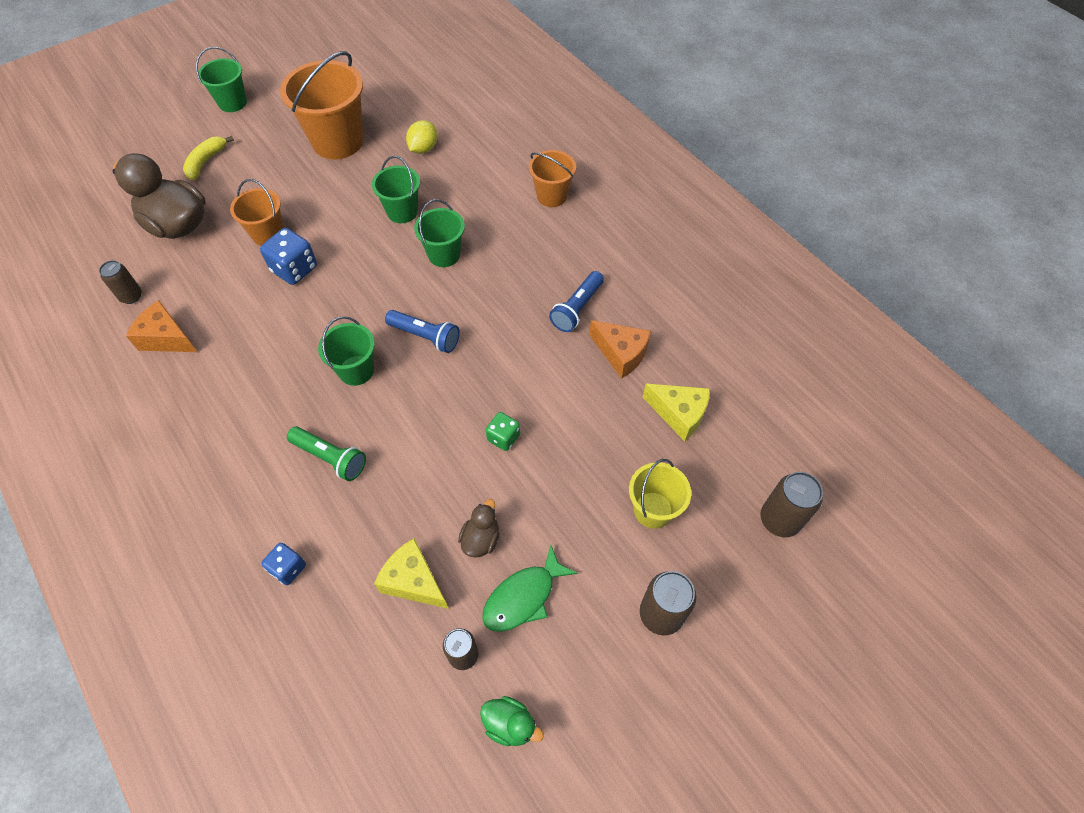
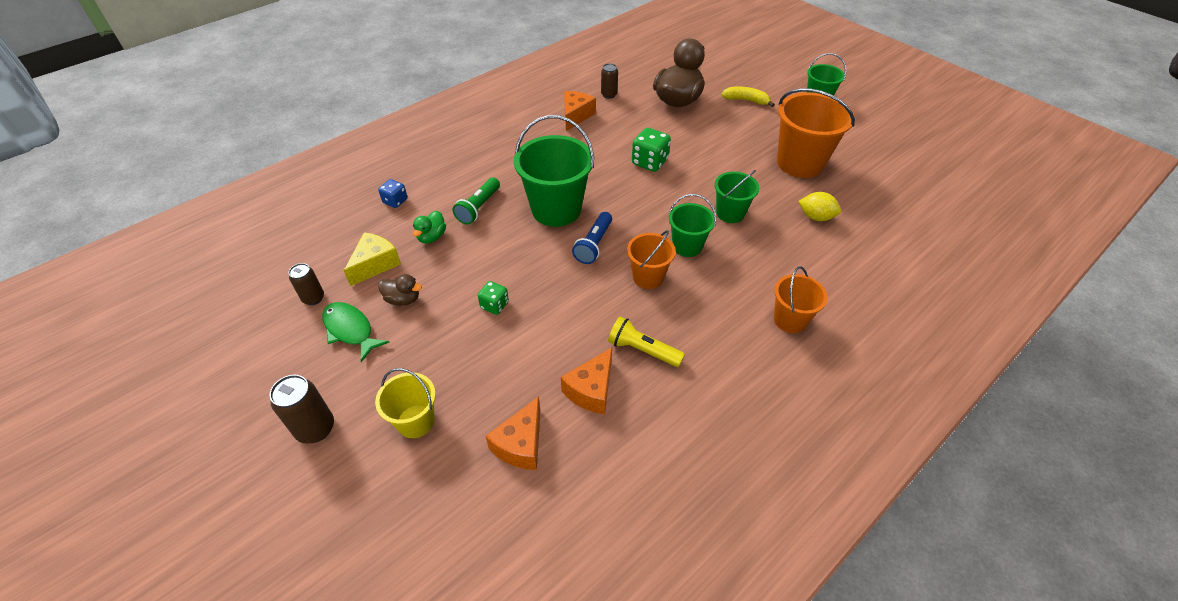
camera: 85 degrees right, 10 degrees down
orange bucket [230,179,283,246] -> orange bucket moved to [627,230,676,289]
blue dice [260,228,317,285] -> green dice [632,128,671,172]
green bucket [318,316,375,386] -> green bucket [514,115,594,227], size x1.76
green duck [480,696,544,746] -> green duck moved to [413,211,446,244]
blue flashlight [549,271,604,332] -> yellow flashlight [608,316,685,367]
yellow cheese [643,384,710,441] -> orange cheese [485,397,540,470]
brown can [760,472,823,537] -> none

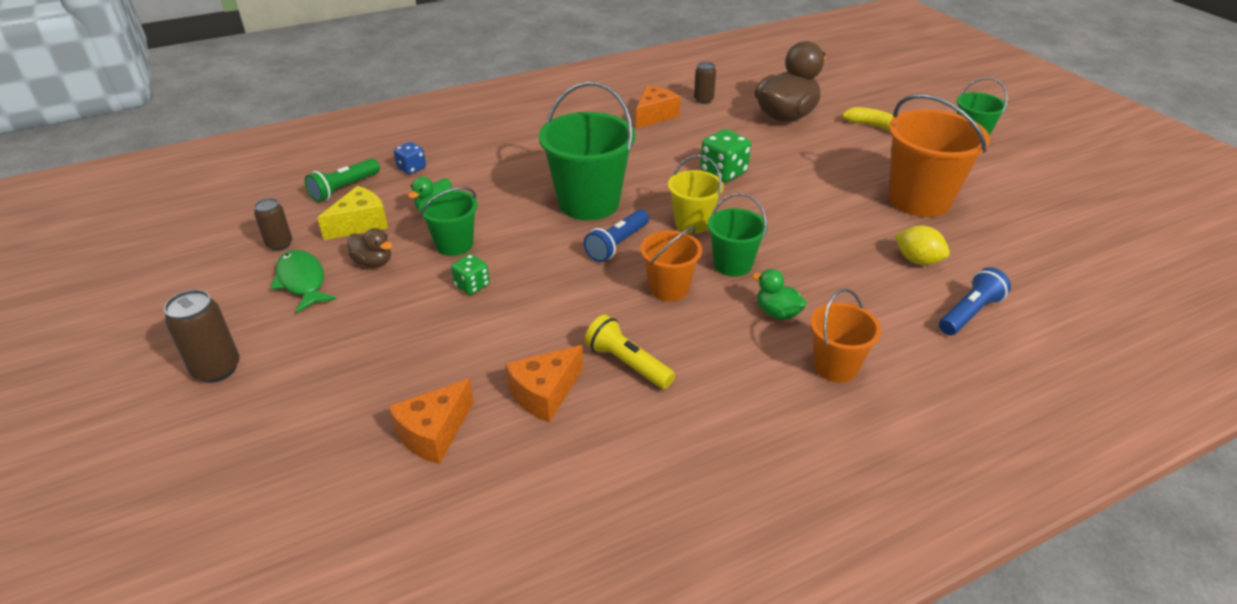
camera: 15 degrees right, 10 degrees down
yellow bucket [375,368,436,438] -> yellow bucket moved to [668,155,724,234]
green flashlight [453,177,500,224] -> green flashlight moved to [305,158,380,202]
green bucket [714,170,759,223] -> green bucket moved to [419,187,478,256]
none -> green duck [752,269,807,320]
none -> blue flashlight [939,267,1011,335]

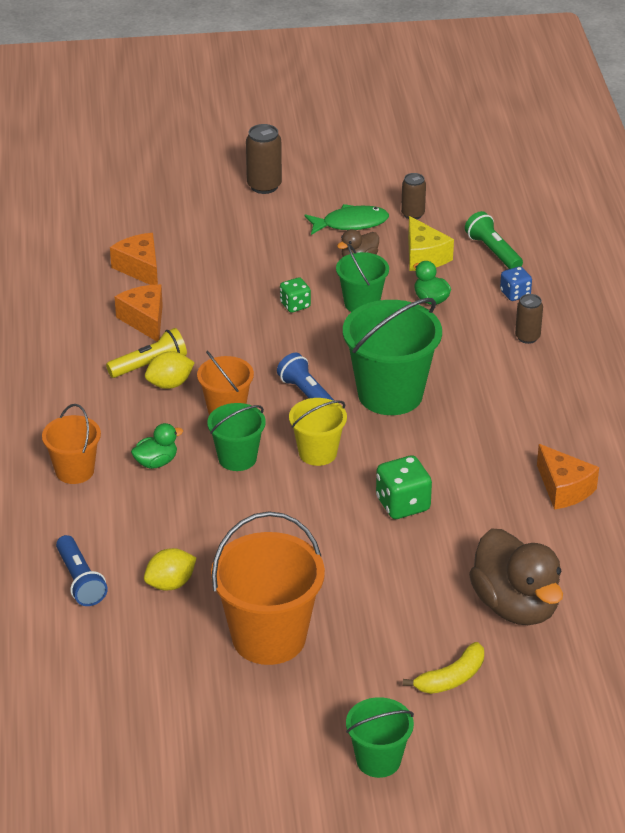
camera: 110 degrees right, 0 degrees up
brown can [694,62,716,104] -> brown can moved to [515,294,543,344]
none -> yellow lemon [145,351,195,389]

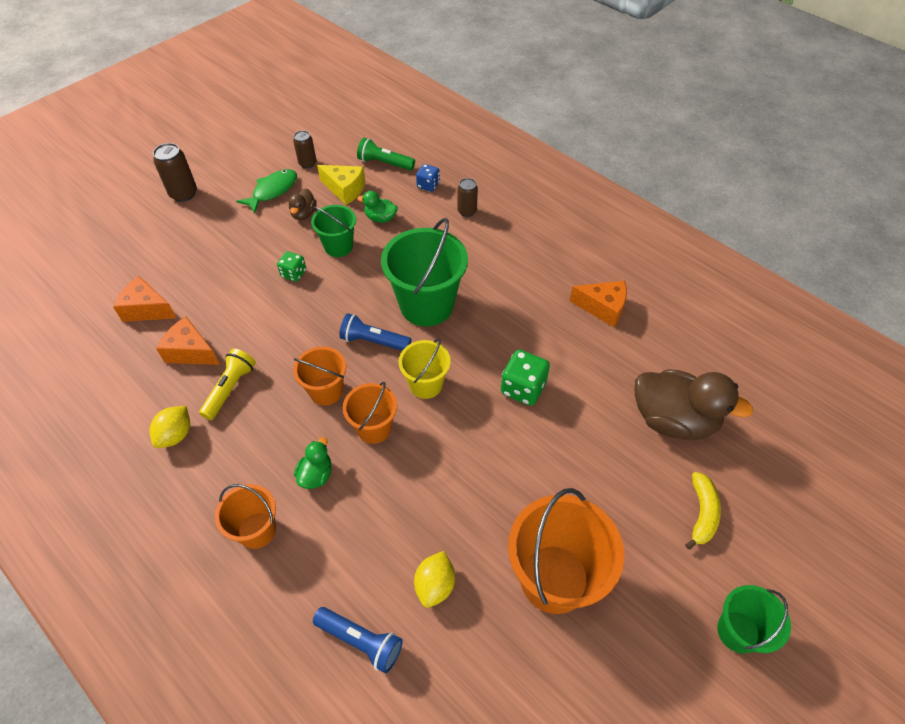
camera: 40 degrees left, 15 degrees up
yellow lemon [145,351,195,389] -> yellow lemon moved to [149,406,190,448]
green bucket [207,403,266,471] -> orange bucket [343,382,397,444]

